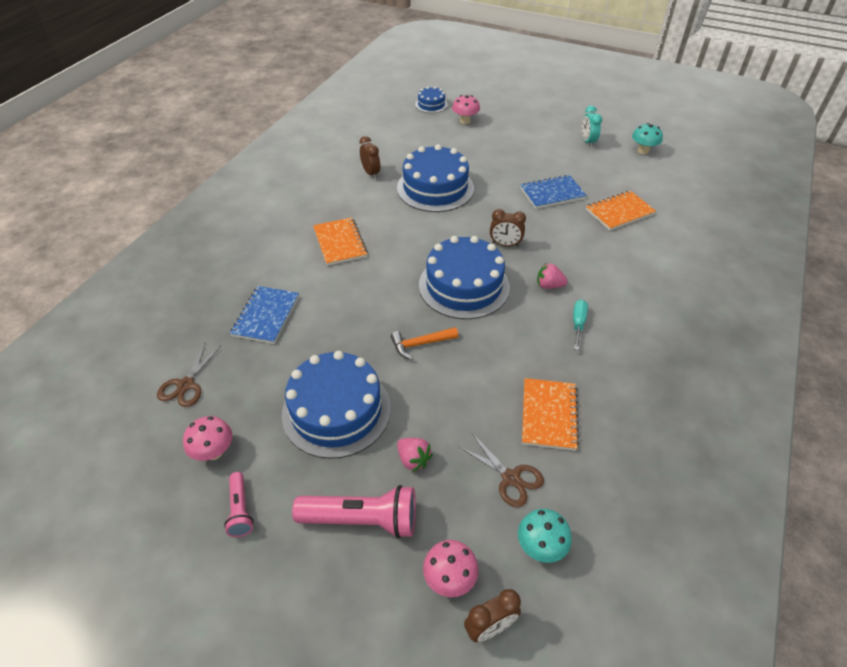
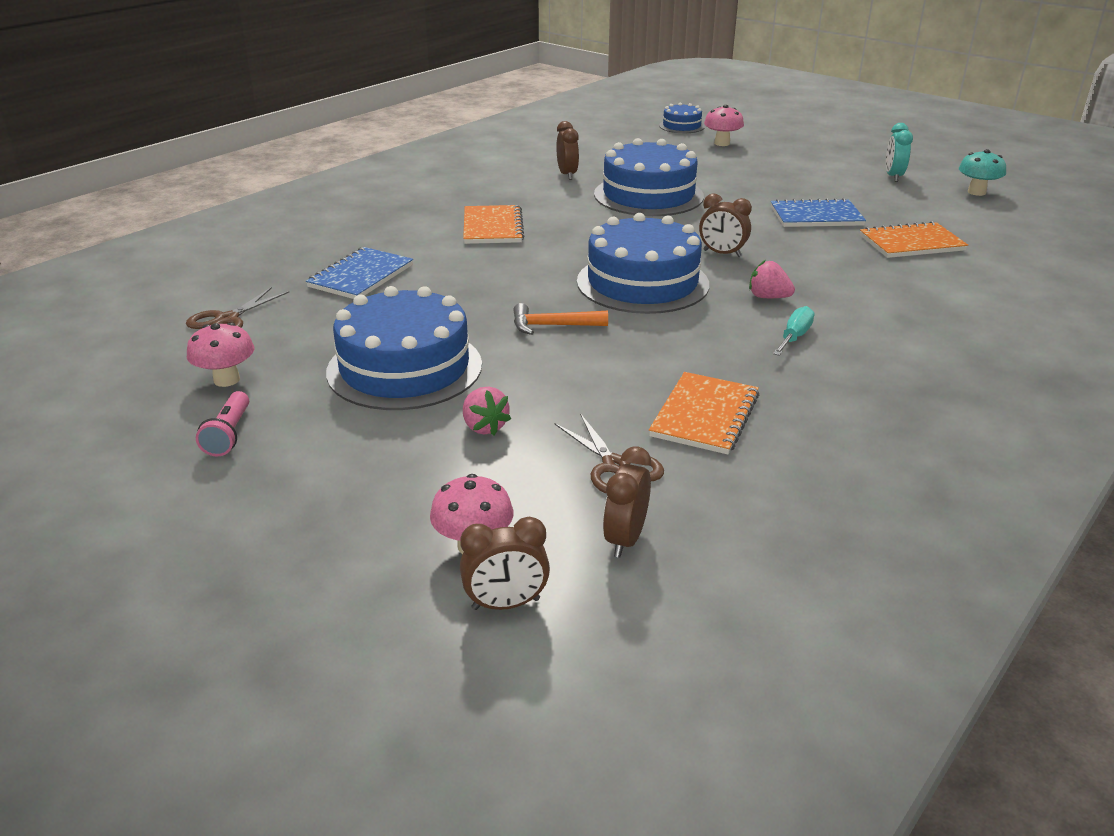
camera: 15 degrees right, 15 degrees down
pink flashlight [292,485,416,539] -> none
turquoise mushroom [518,509,572,563] -> brown clock [603,447,651,558]

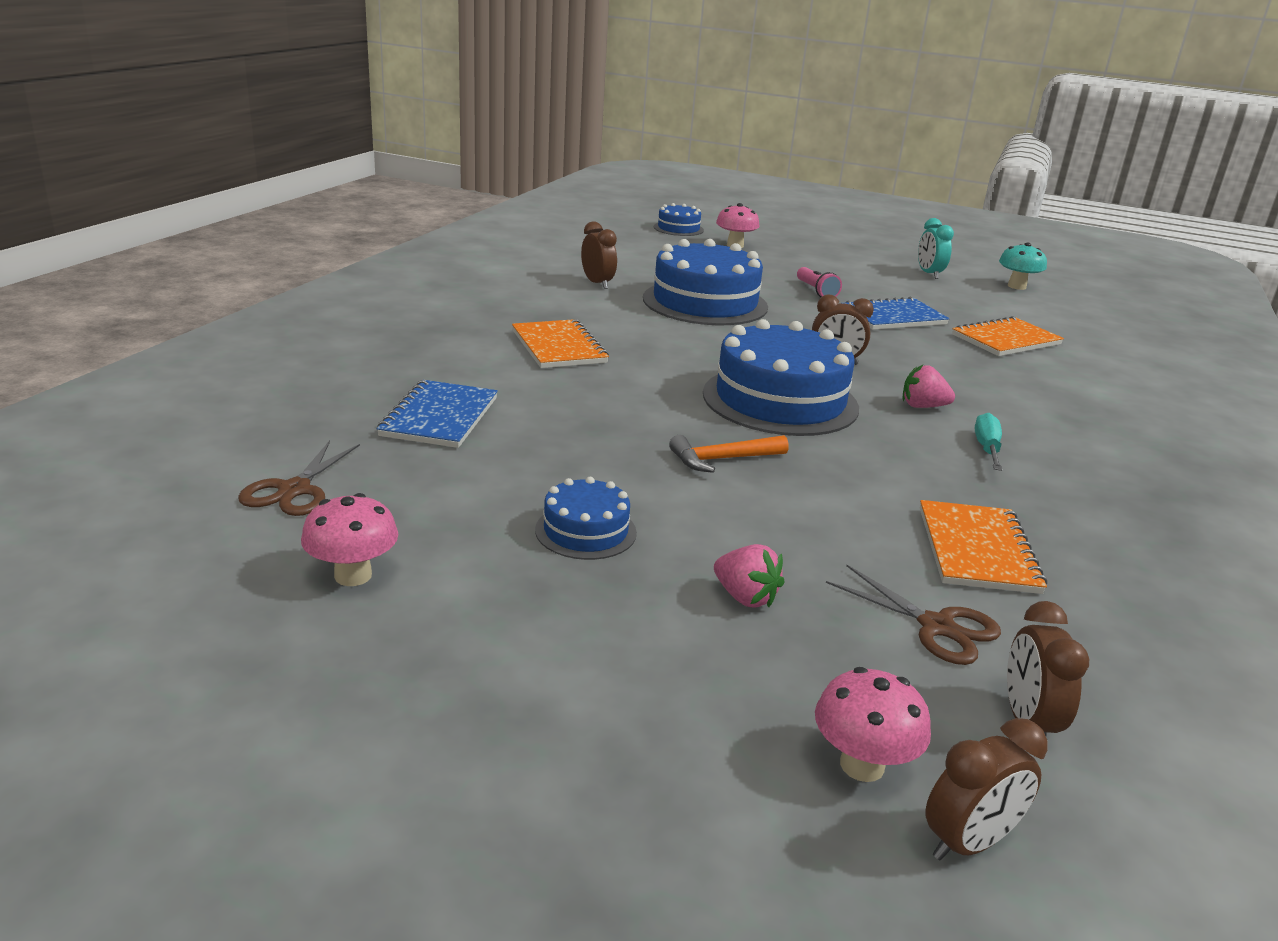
camera: 20 degrees left, 5 degrees down
pink flashlight [196,391,249,456] -> pink flashlight moved to [797,267,842,297]
blue cake [326,286,482,410] -> blue cake [535,477,637,560], size x0.50

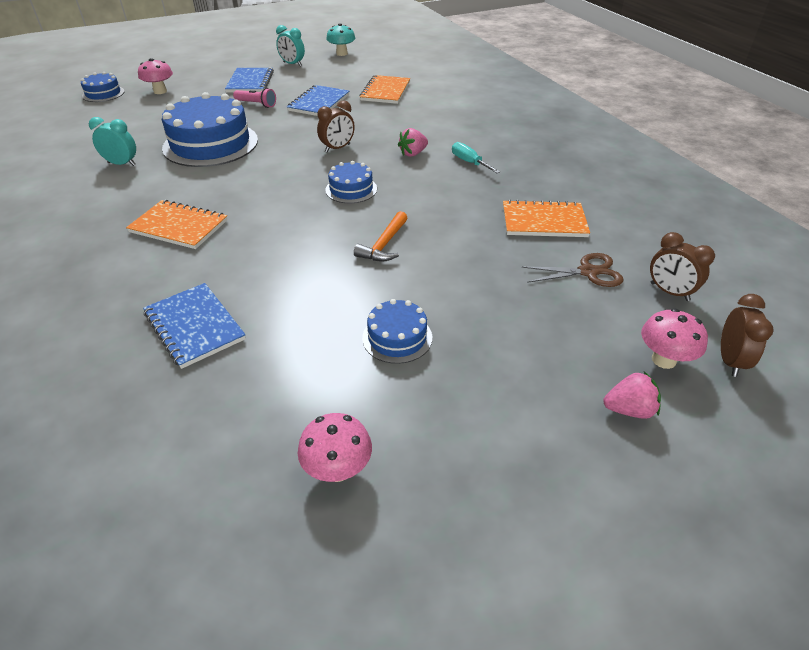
camera: 45 degrees left, 15 degrees up
brown scissors [238,440,360,516] -> none
brown clock [581,221,617,289] -> turquoise clock [89,117,136,166]
blue cake [703,319,859,436] -> blue cake [325,161,377,203], size x0.50
pink strawberry [714,544,784,608] -> pink strawberry moved to [603,372,661,419]
orange notebook [920,500,1047,594] -> orange notebook turned 45 degrees counterclockwise [503,199,590,237]
none -> blue notebook [225,68,274,92]

